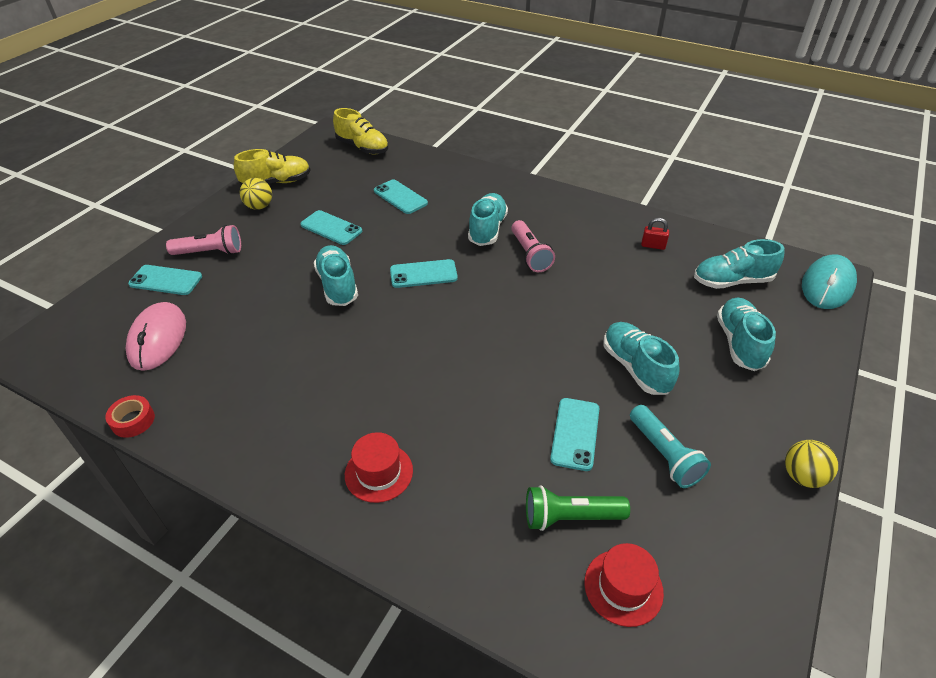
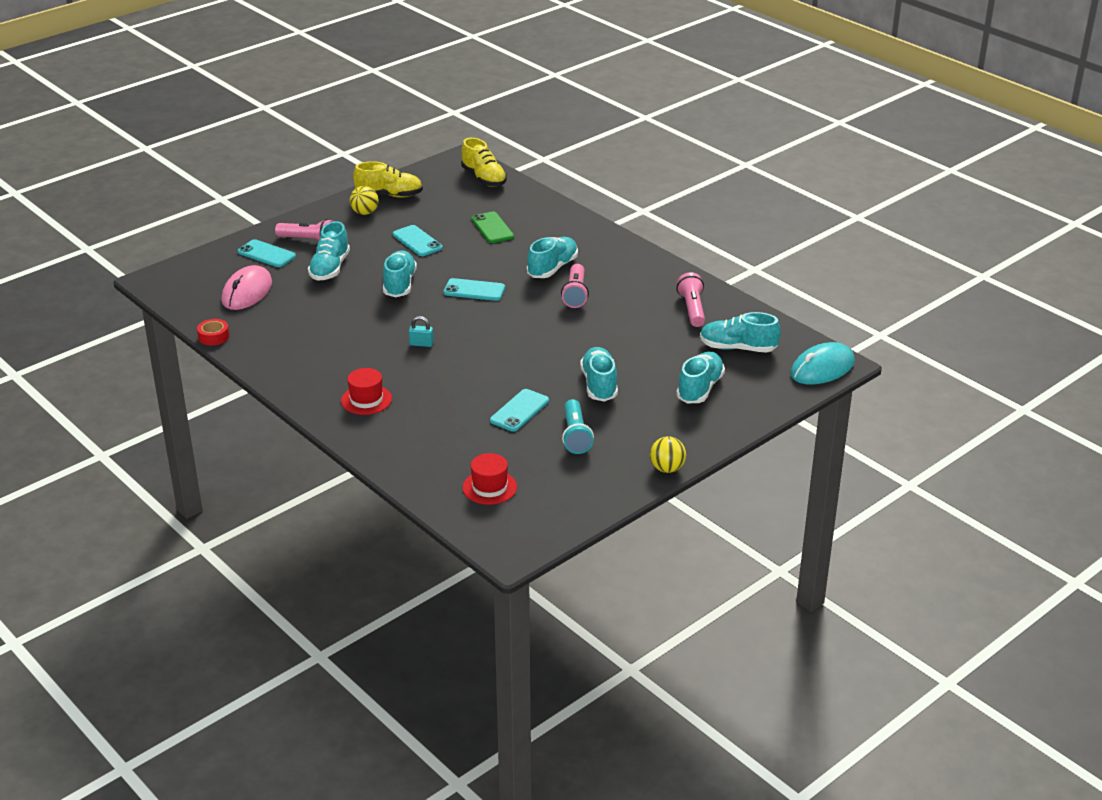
camera: 20 degrees right, 10 degrees down
turquoise phone [374,179,428,214] -> green phone [471,212,514,243]
green flashlight [526,485,630,531] -> none
red padlock [641,218,669,250] -> pink flashlight [676,272,705,327]
none -> turquoise shoe [308,221,350,281]
none -> turquoise padlock [409,316,434,347]

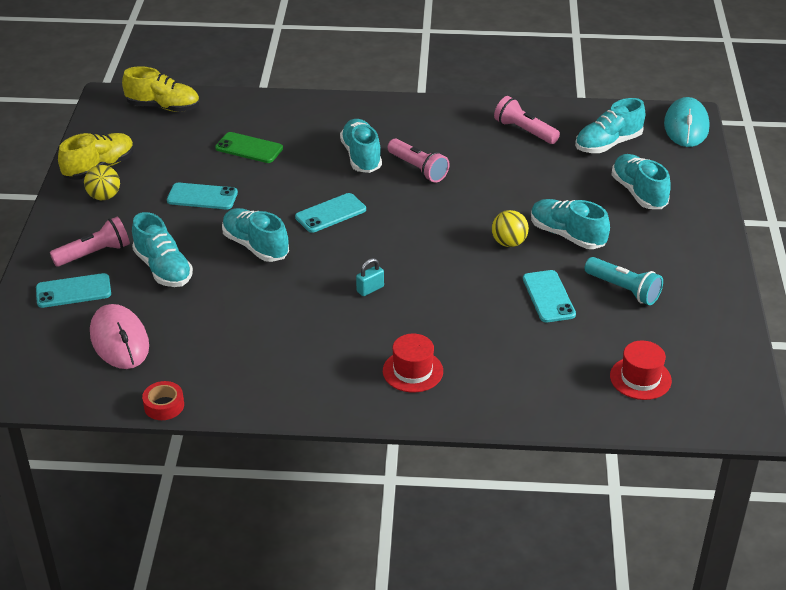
camera: 45 degrees left, 5 degrees up
yellow ball [650,436,686,473] -> yellow ball moved to [492,210,529,247]

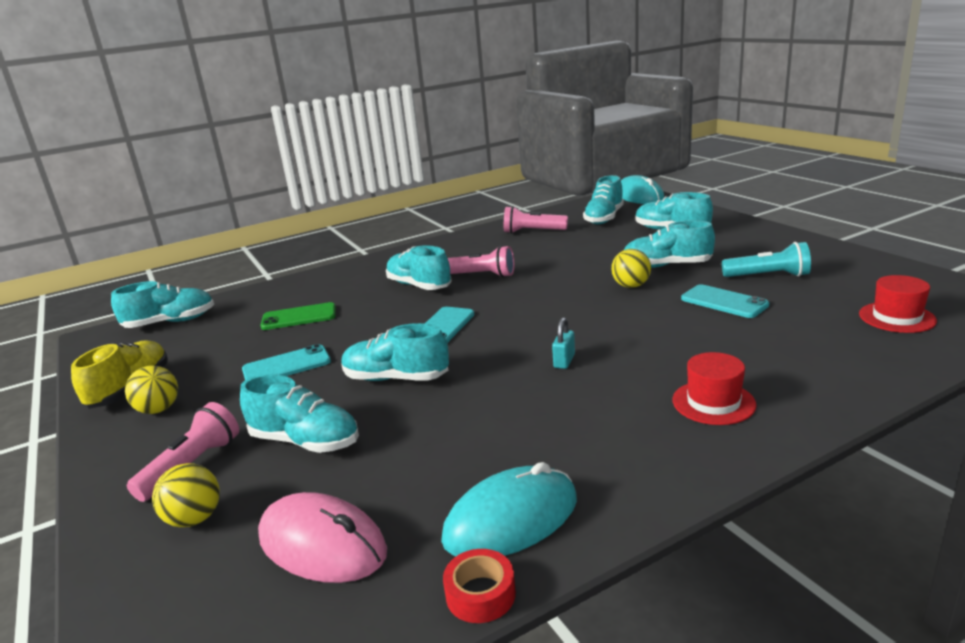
camera: 30 degrees left, 15 degrees down
turquoise phone [36,273,111,308] -> yellow ball [152,463,220,527]
yellow shoe [122,66,199,112] -> turquoise shoe [111,281,214,328]
none -> turquoise mouse [441,462,577,556]

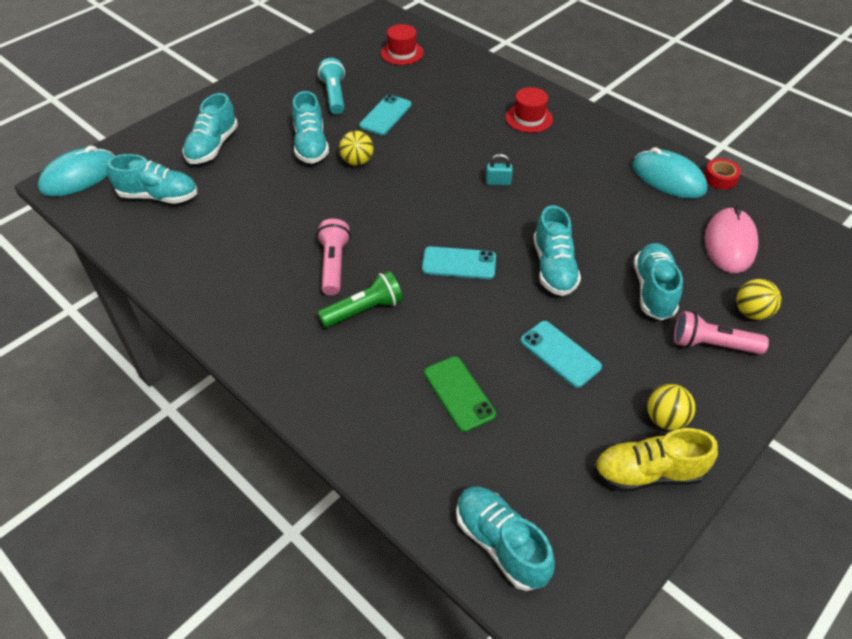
camera: 110 degrees left, 25 degrees up
turquoise shoe [386,245,452,290] -> green flashlight [318,271,403,328]
pink flashlight [504,206,568,234] -> none

